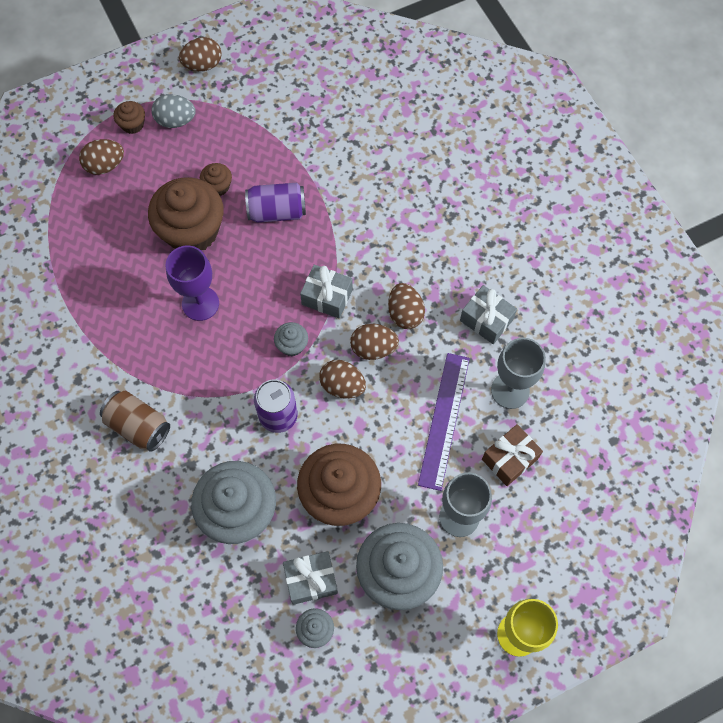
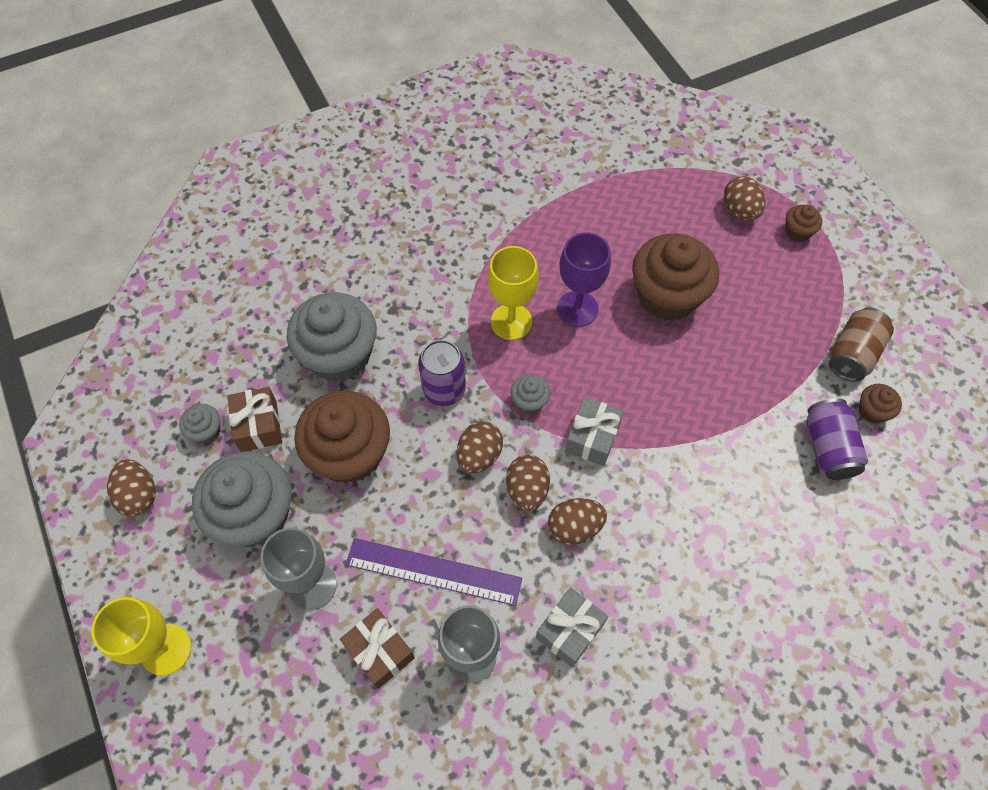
camera: 90 degrees right, 5 degrees down
brown can [100,391,170,452] -> brown can moved to [829,308,894,382]
grey egg [151,94,196,128] -> none
brown egg [179,37,222,71] -> brown egg moved to [107,459,156,516]
brown cupcake [200,163,232,196] -> brown cupcake moved to [859,384,902,424]
purple can [245,183,306,223] -> purple can moved to [806,398,868,480]
grey gift [283,551,338,605] -> brown gift [227,387,282,452]
none -> yellow goblet [488,246,539,340]

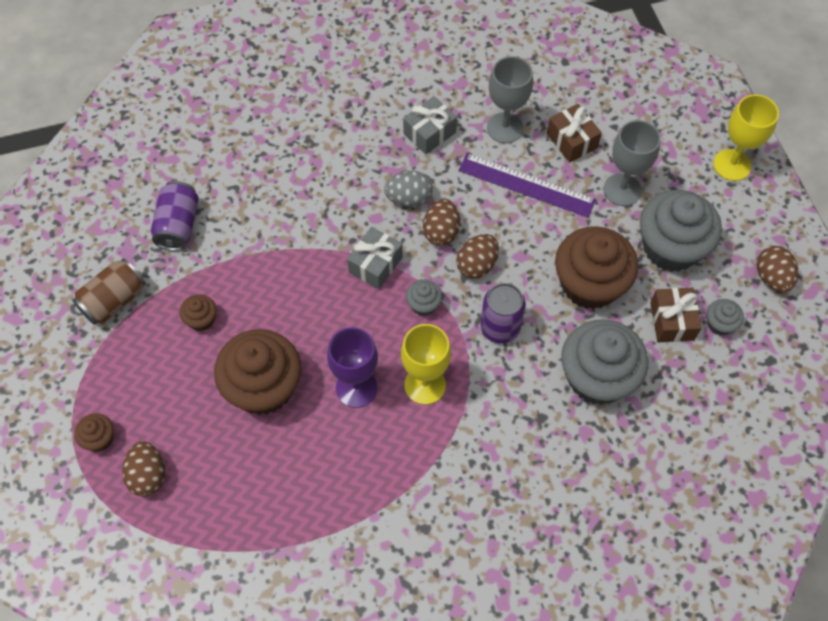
camera: 170 degrees left, 0 degrees up
brown egg [548,498,607,545] -> grey egg [384,171,432,207]
brown cupcake [859,384,902,424] -> brown cupcake moved to [180,294,217,331]

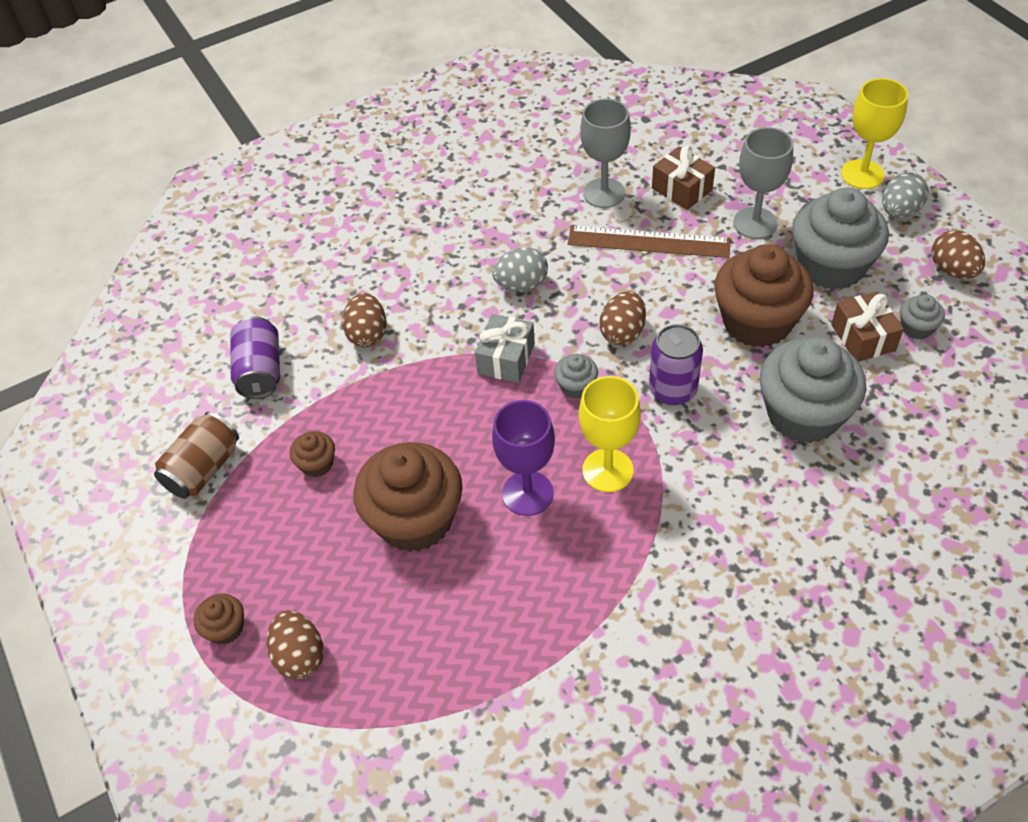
camera: 10 degrees left, 10 degrees down
grey gift [403,96,457,154] -> none
brown egg [423,199,460,246] -> brown egg moved to [342,293,386,347]
purple ruler [458,153,596,218] -> brown ruler [568,226,731,258]
none -> grey egg [882,173,929,218]

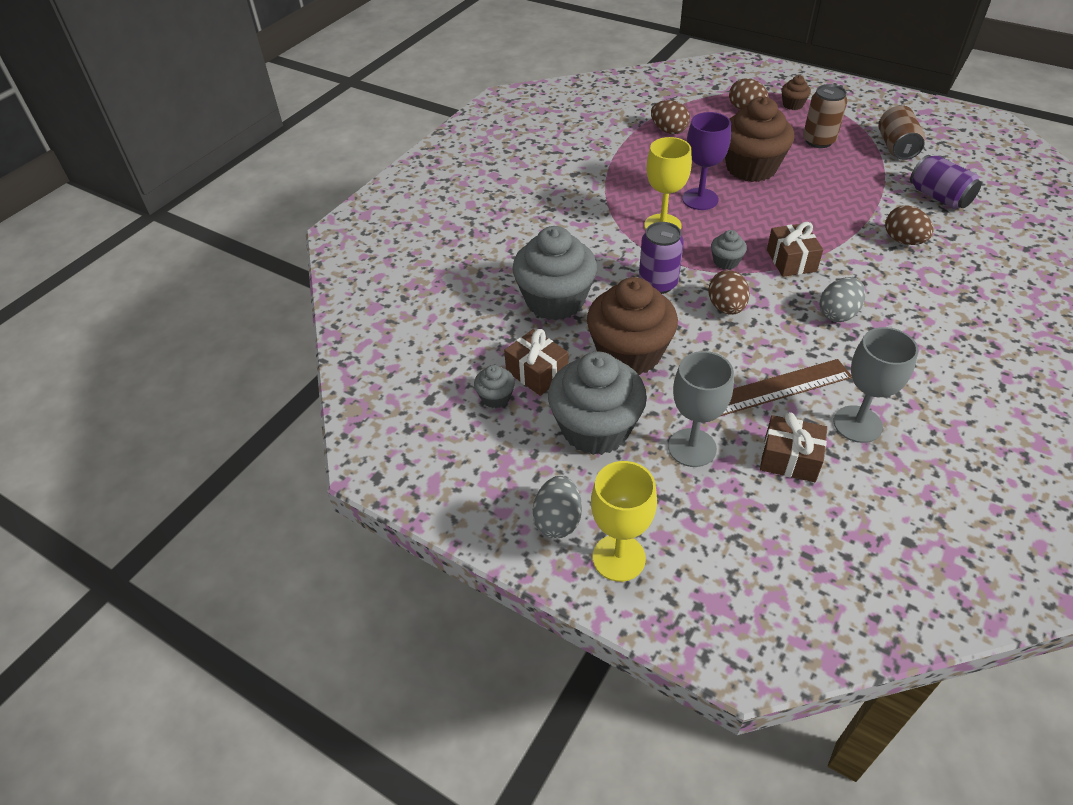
camera: 150 degrees right, 5 degrees down
brown cupcake [290,431,335,477] -> none
grey gift [475,314,535,383] -> brown gift [767,222,823,277]
brown egg [931,230,985,279] -> brown egg moved to [651,100,690,134]
none -> brown can [803,84,847,148]

